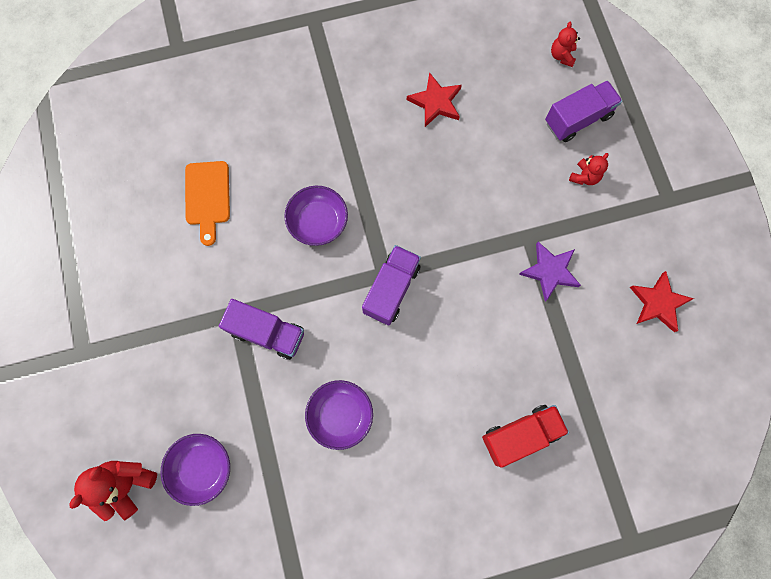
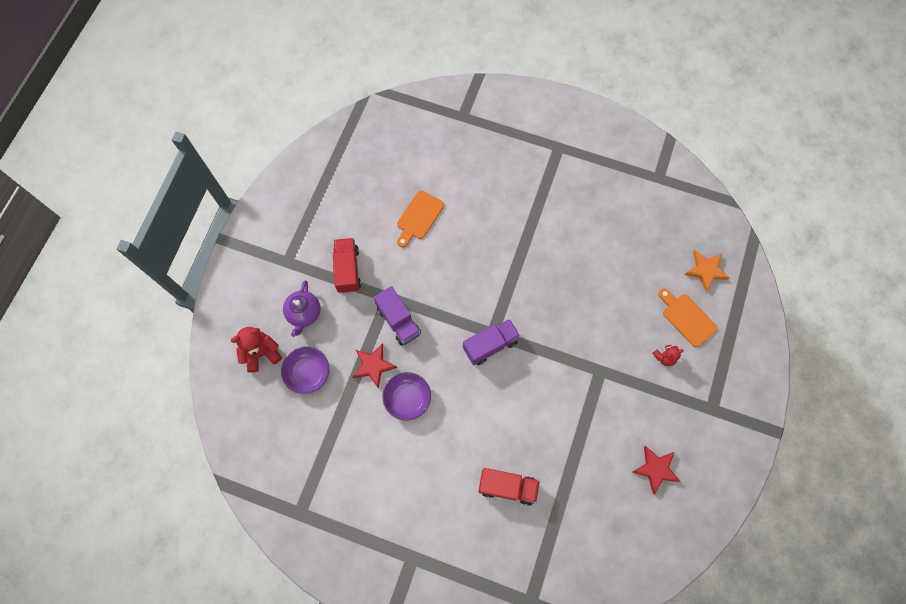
camera: 35 degrees right, 5 degrees down
purple bowl [284,186,348,246] -> none
red star [407,72,462,127] -> red star moved to [352,343,397,389]
purple star [519,242,581,301] -> none
purple truck [545,80,622,142] -> orange cutting board [658,288,717,347]
red teddy bear [551,22,580,67] -> orange star [685,250,730,291]
none -> purple teapot [283,280,321,337]
none -> red truck [333,238,361,293]

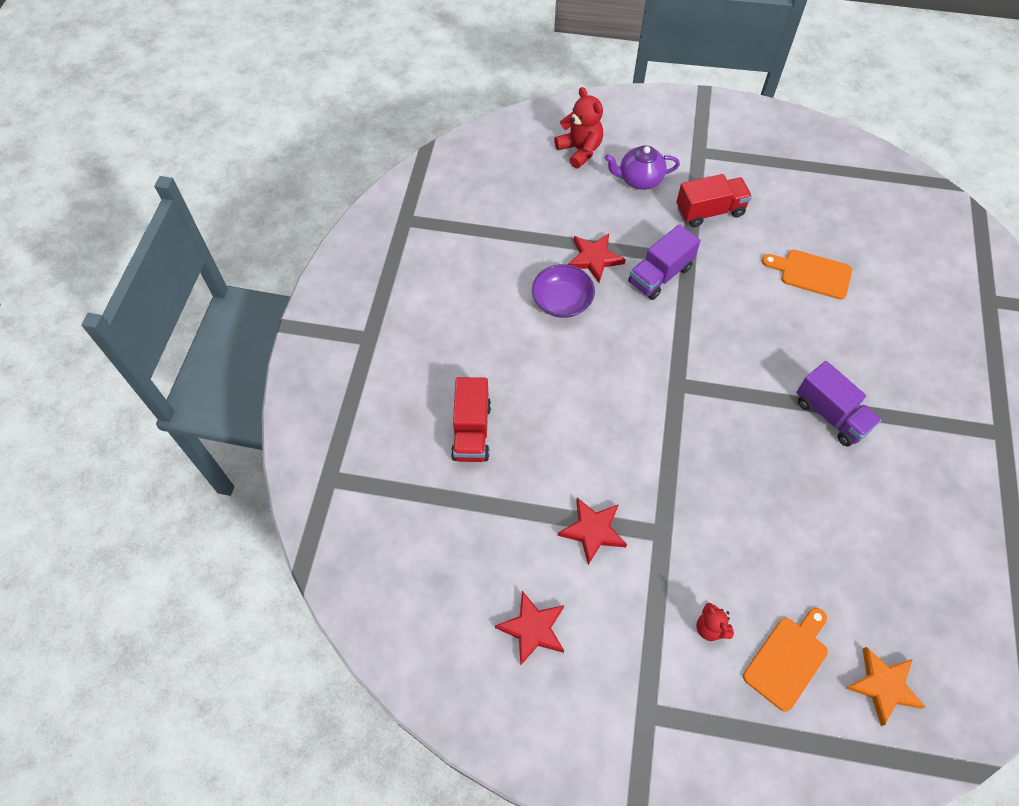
camera: 80 degrees right, 10 degrees down
purple bowl [281,347,329,394] -> none
purple truck [463,319,520,365] -> purple truck moved to [796,361,881,446]
none -> red star [558,498,627,565]

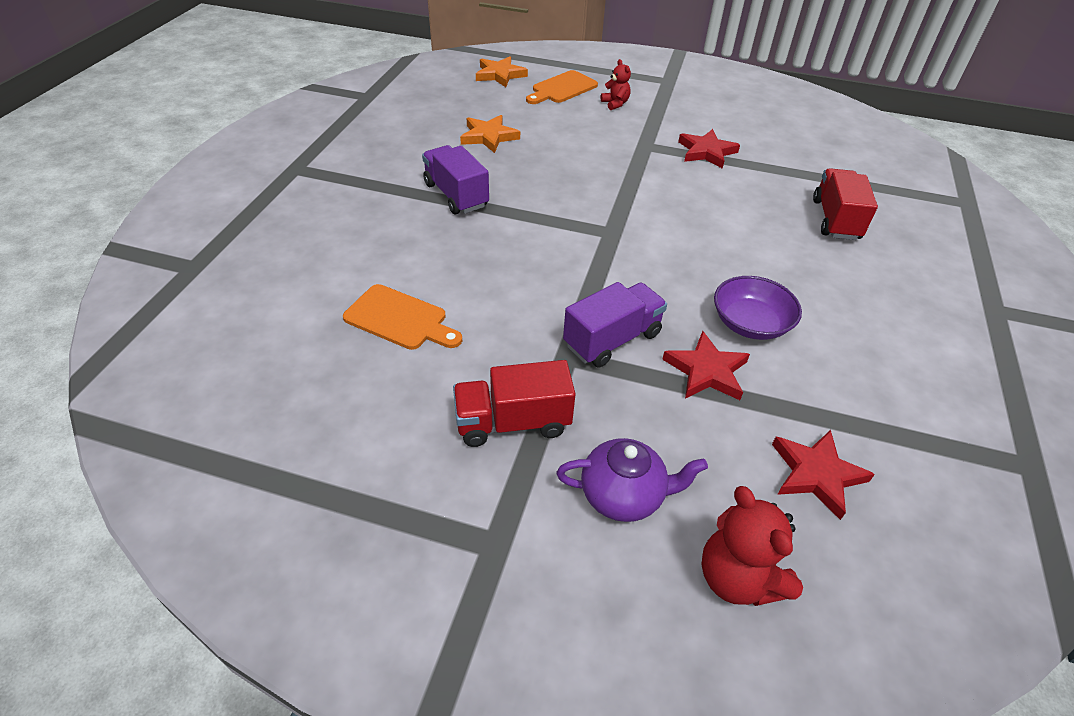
camera: 175 degrees left, 15 degrees down
red star [495,591,564,666] -> red star moved to [772,430,875,520]
none -> orange star [460,115,520,153]

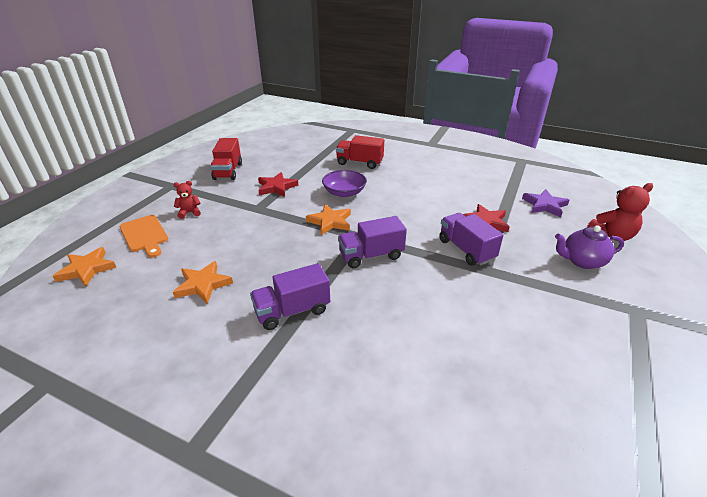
camera: 80 degrees left, 10 degrees down
orange cutting board [343,284,462,350] -> none
red truck [453,360,576,447] -> red truck moved to [210,138,242,180]
purple teapot [557,438,708,522] -> purple teapot turned 105 degrees counterclockwise [555,225,624,269]
purple bowl [714,276,802,340] -> purple bowl moved to [322,170,367,197]
red star [772,430,875,520] -> purple star [522,189,569,217]
none -> orange star [306,204,351,235]
none -> purple truck [338,216,407,268]

